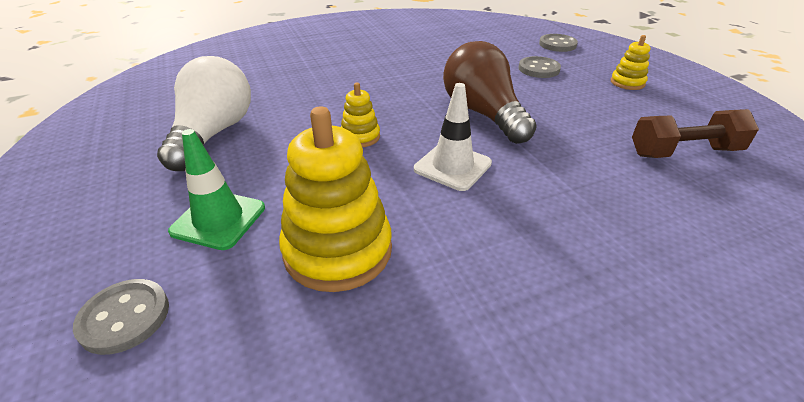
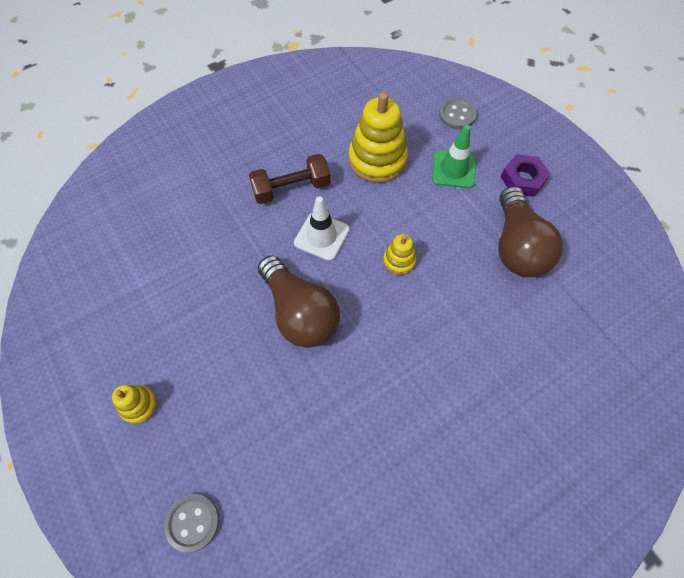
camera: 170 degrees right, 25 degrees up
white light bulb [157,56,251,171] -> brown light bulb [498,186,563,277]
grey button [518,56,561,78] -> none
brown dumbbell [632,109,759,158] -> brown dumbbell moved to [249,154,330,204]
none -> purple nut [501,154,550,197]

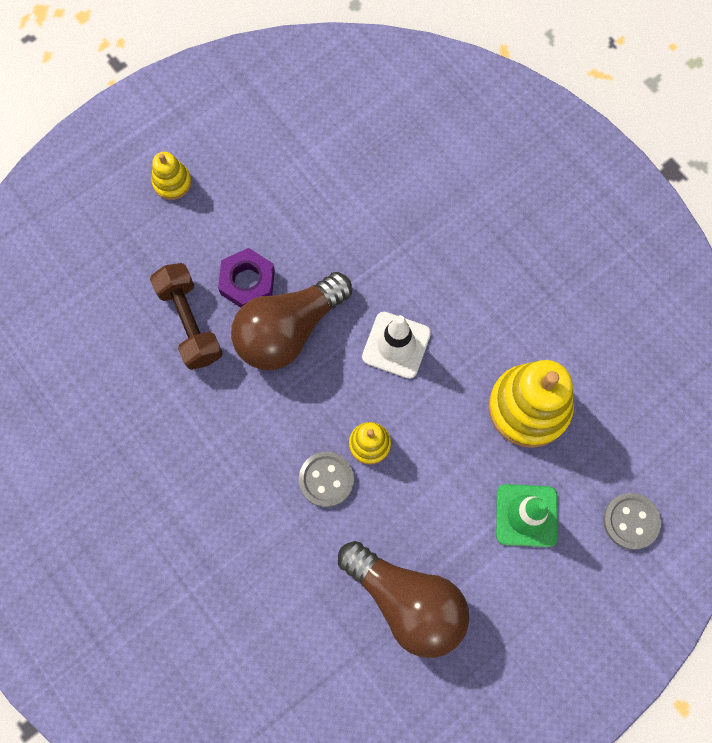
camera: 85 degrees right, 10 degrees up
grey button [164,494,219,553] -> grey button moved to [299,452,354,507]
brown dumbbell [249,154,330,204] -> brown dumbbell moved to [150,263,223,370]
brown light bulb [498,186,563,277] -> brown light bulb turned 135 degrees counterclockwise [338,541,469,658]
purple nut [501,154,550,197] -> purple nut moved to [218,248,275,308]

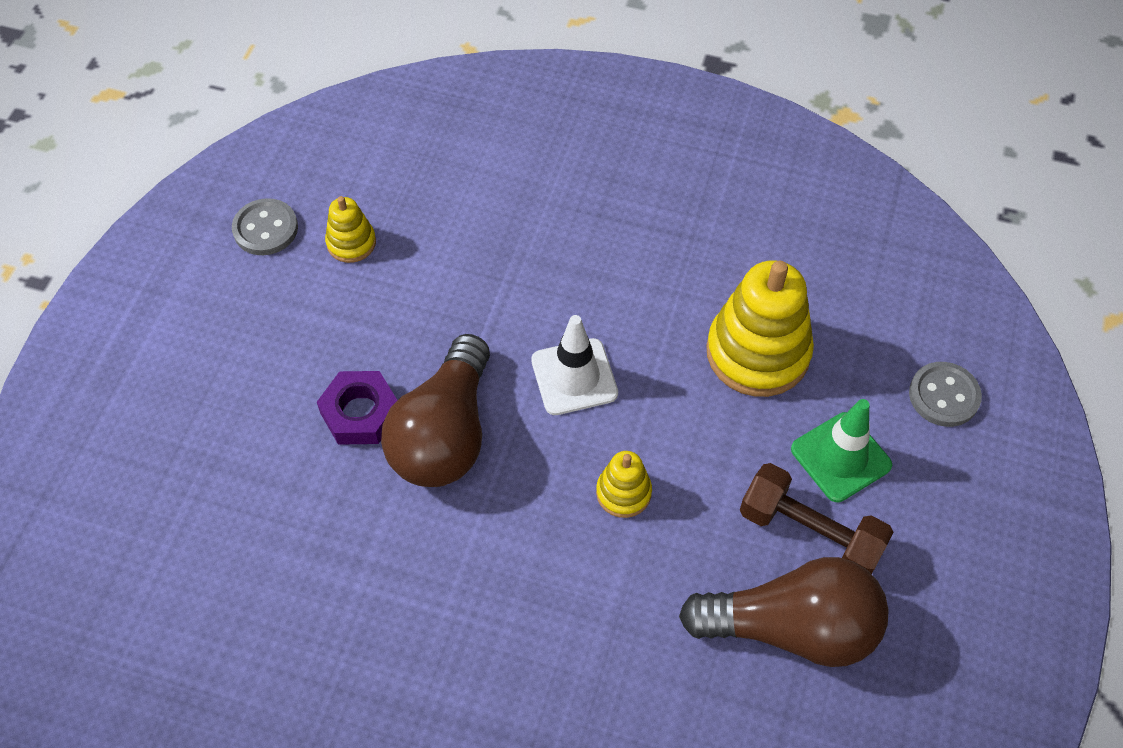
camera: 35 degrees left, 15 degrees down
brown dumbbell [150,263,223,370] -> brown dumbbell moved to [740,463,893,574]
yellow stacking toy [151,152,191,200] -> yellow stacking toy moved to [325,196,376,263]
grey button [299,452,354,507] -> grey button moved to [232,198,298,255]

